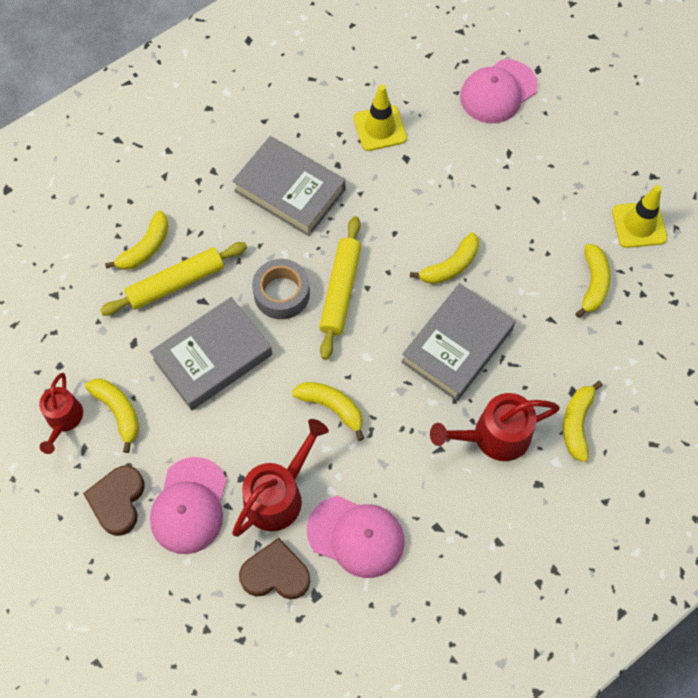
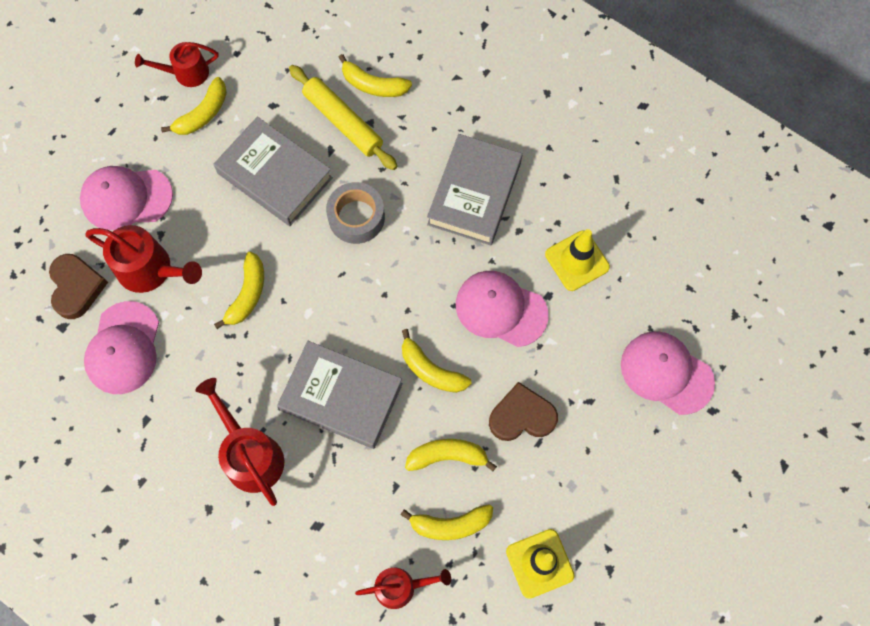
camera: 75 degrees right, 5 degrees up
brown heart [83,466,145,536] -> brown heart moved to [489,382,558,441]
yellow rolling pin [319,216,361,360] -> none
yellow banana [563,381,603,462] -> yellow banana moved to [405,439,497,471]
none -> red watering can [355,568,451,609]
none -> pink cap [456,271,548,347]

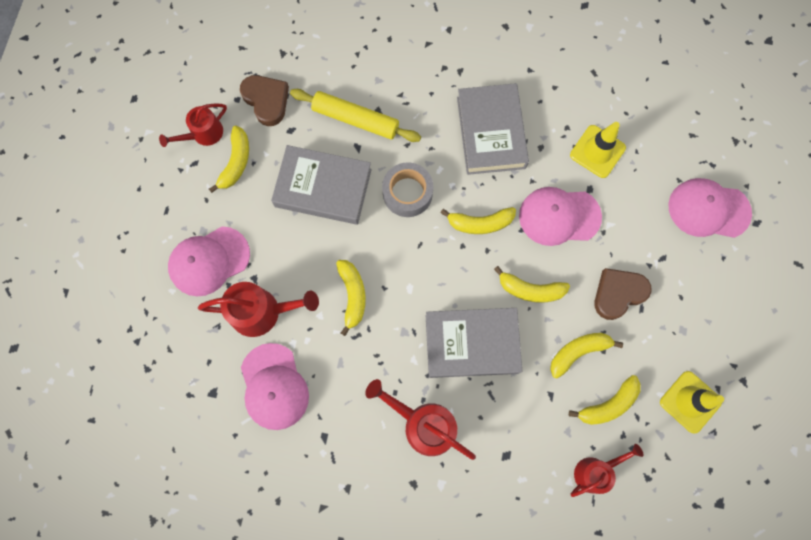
camera: 25 degrees left, 5 degrees up
brown heart [49,254,108,319] -> brown heart moved to [240,75,289,126]
yellow banana [338,54,412,97] -> yellow banana moved to [441,207,516,234]

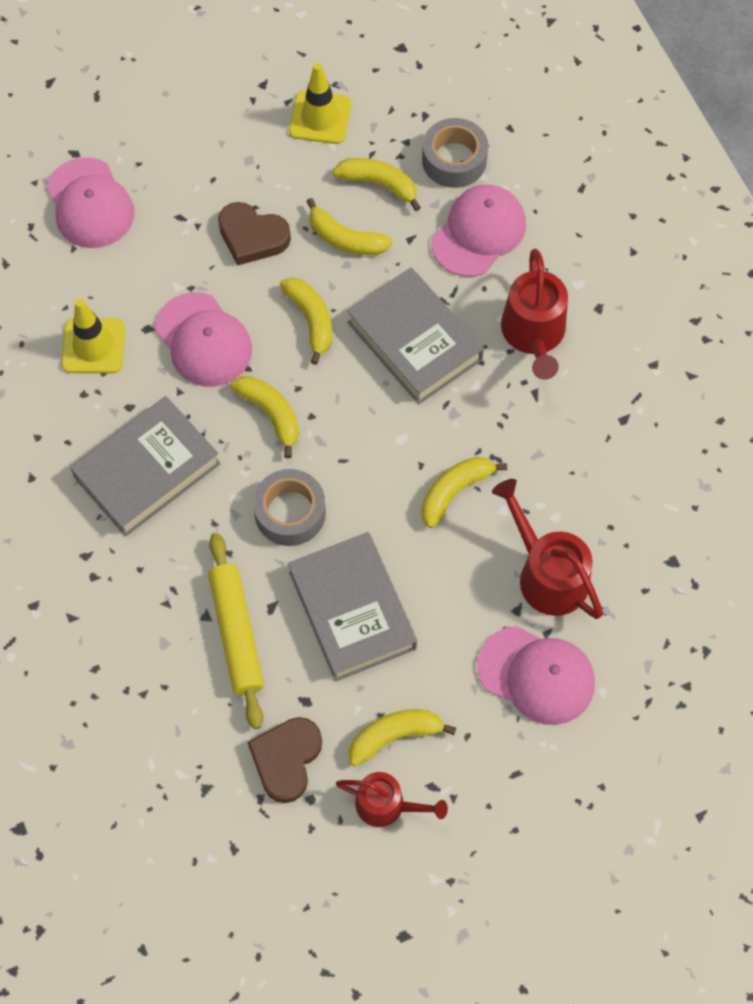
camera: 125 degrees left, 10 degrees down
pink cap [241,343,309,430] -> pink cap moved to [431,185,526,277]
red watering can [571,444,644,497] -> grey tape [422,118,488,188]

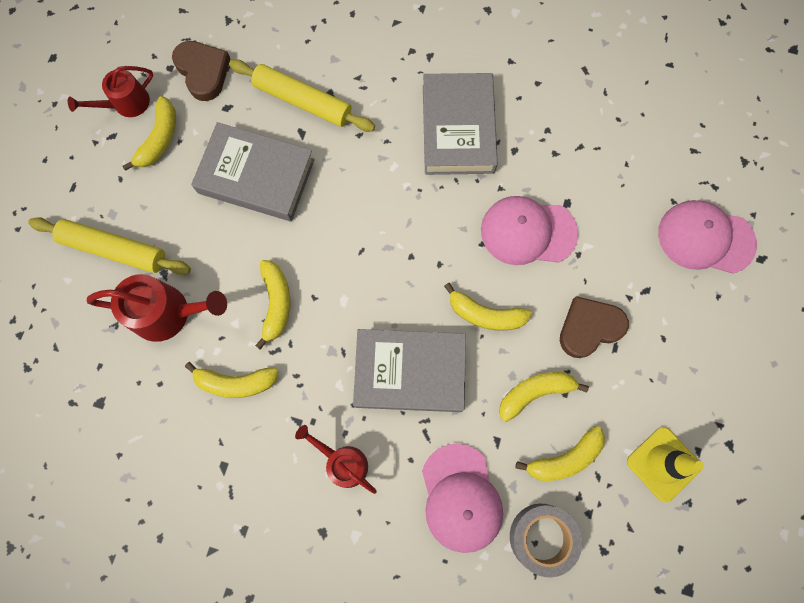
camera: 130 degrees right, 10 degrees up
yellow traffic cone [61,299,125,373] -> none
yellow banana [230,376,299,458] -> yellow banana moved to [185,362,279,398]
grey tape [253,469,326,546] -> none
pink cap [477,626,595,725] -> yellow rolling pin [28,217,191,275]
red watering can [501,249,568,380] -> red watering can [295,425,377,494], size x0.66

